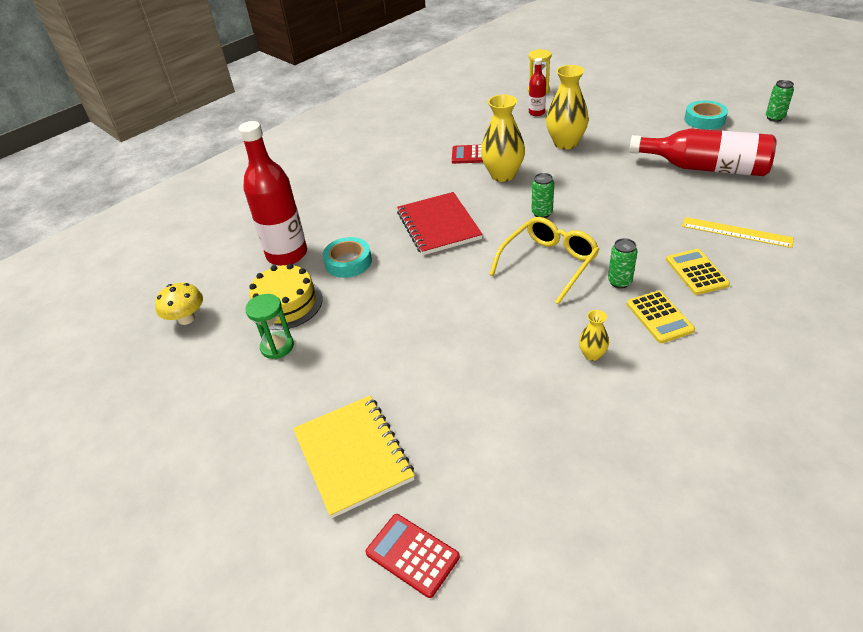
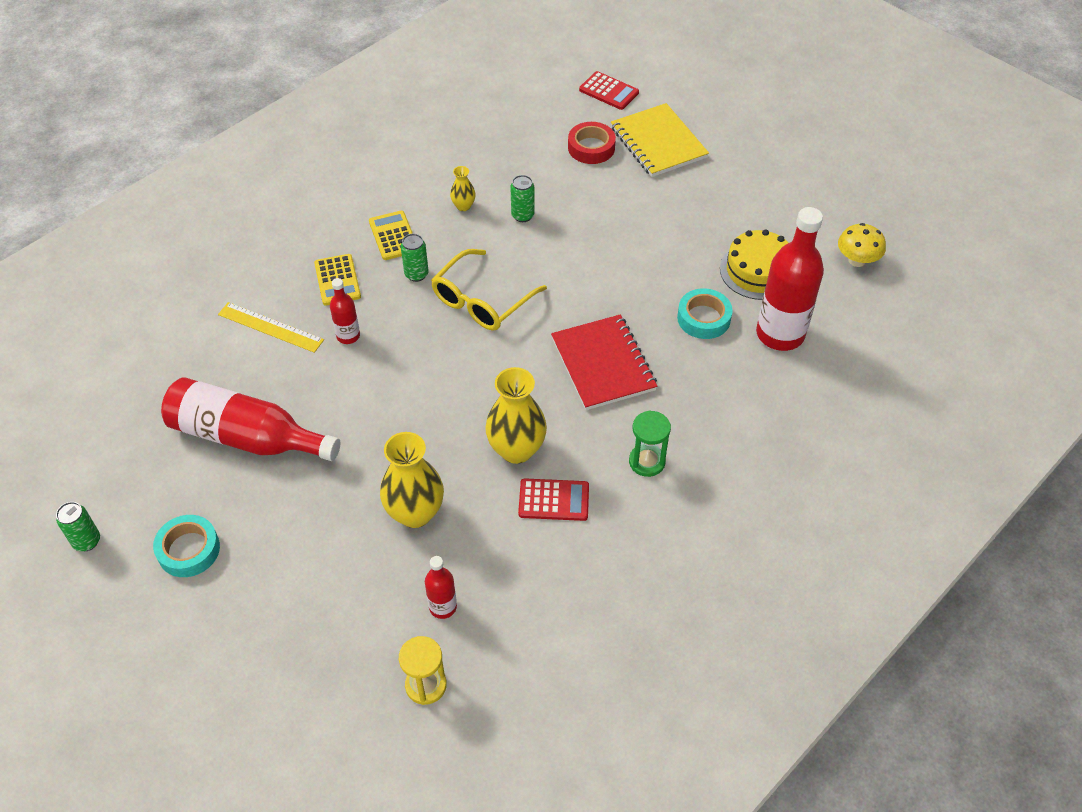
camera: 175 degrees right, 10 degrees up
green hourglass [245,294,294,359] -> green hourglass moved to [629,410,671,477]
green can [531,173,554,218] -> green can moved to [510,175,535,222]
none -> red bottle [330,278,360,344]
none -> red tape [568,122,616,164]

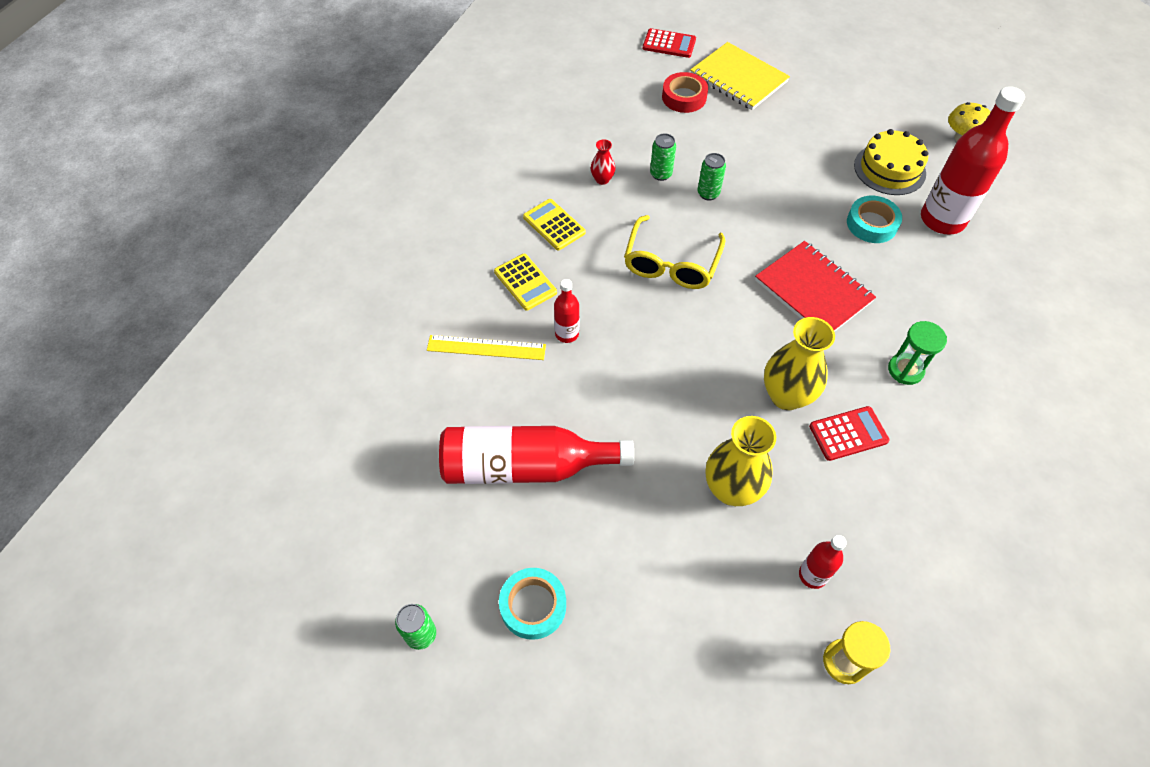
camera: 20 degrees left, 5 degrees up
green can [401,234,429,282] -> green can moved to [698,153,726,200]
yellow vase [450,166,476,211] -> red vase [591,139,615,185]

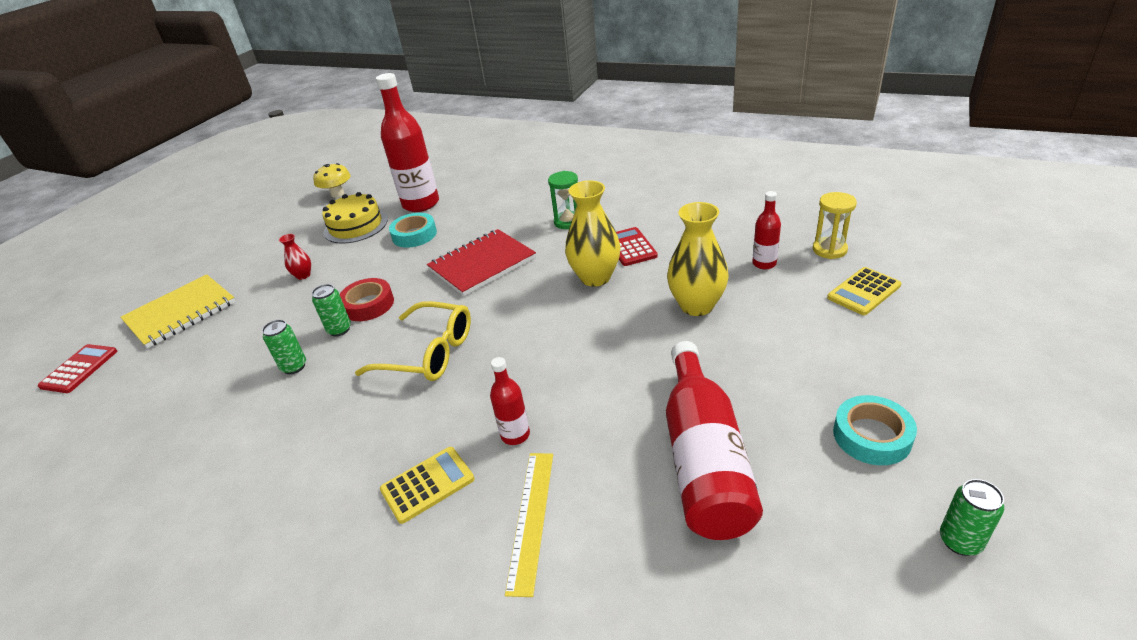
camera: 85 degrees left, 20 degrees down
yellow calculator [523,199,586,250] -> yellow calculator moved to [827,267,901,315]
red vase [591,139,615,185] -> red vase moved to [279,234,311,280]
red tape [662,72,708,113] -> red tape moved to [339,278,394,321]

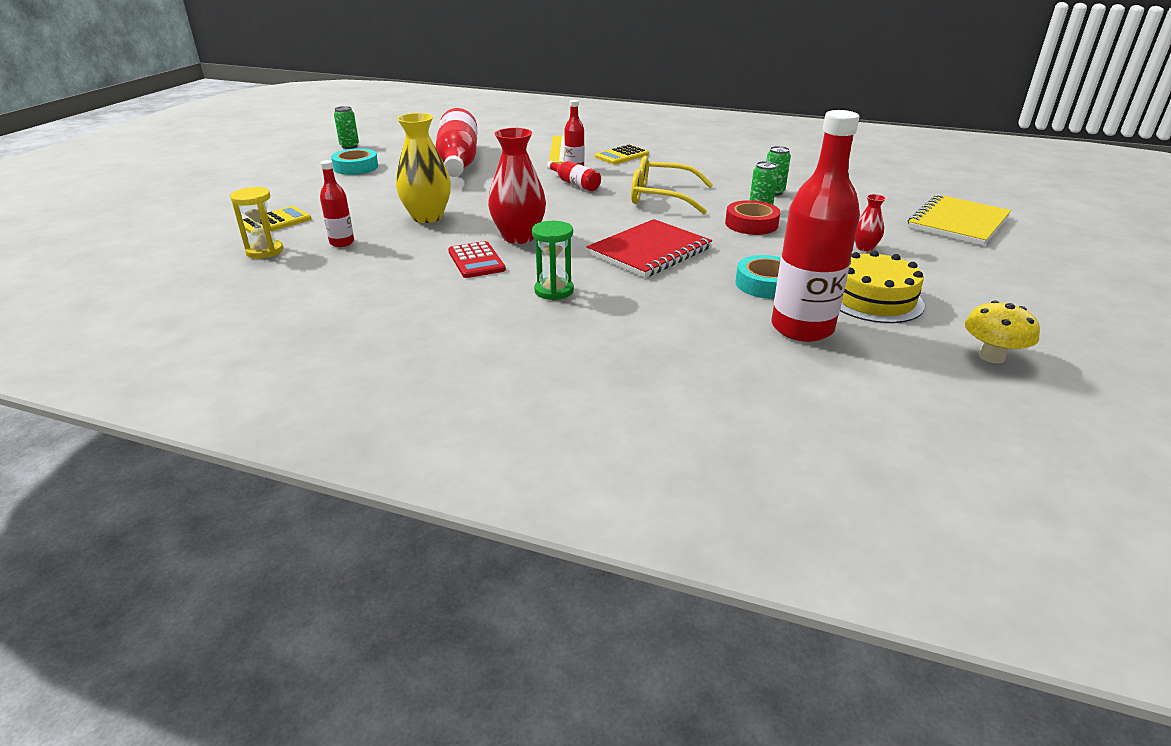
camera: 170 degrees right, 5 degrees down
red calculator [38,344,117,393] -> none
yellow vase [565,181,620,287] -> red vase [488,128,546,244]
none -> red bottle [547,161,601,191]

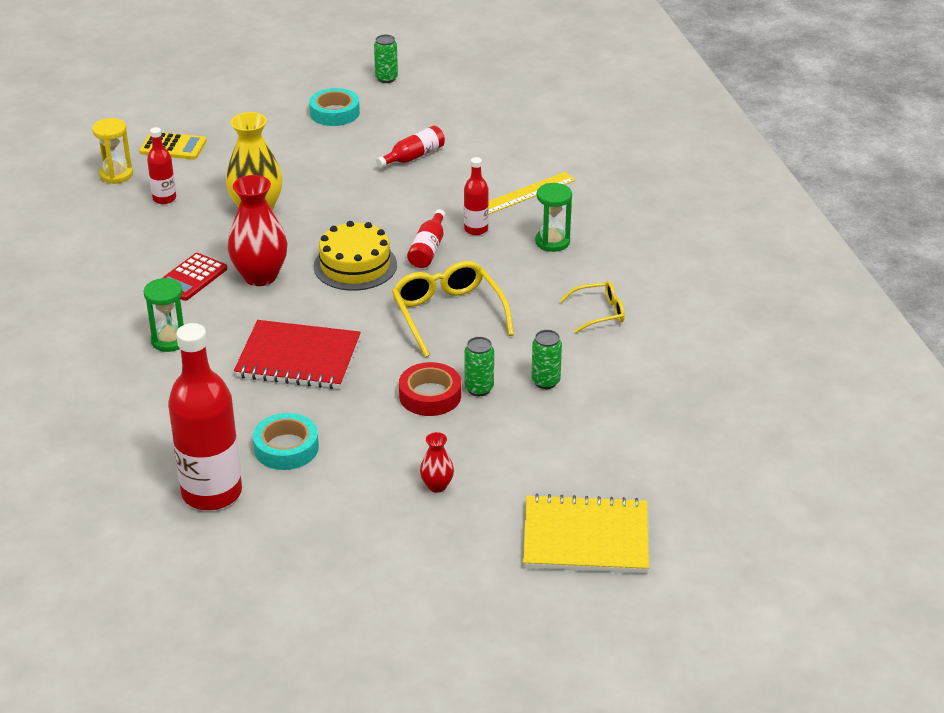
camera: 55 degrees right, 5 degrees up
red bottle [435,108,477,177] -> red bottle [376,126,445,168], size x0.49
yellow calculator [595,145,649,164] -> green hourglass [535,183,572,252]
yellow cake [840,250,925,323] -> yellow cake moved to [313,221,397,291]
yellow mushroom [965,300,1040,363] -> none
none -> yellow glasses [559,281,625,333]

